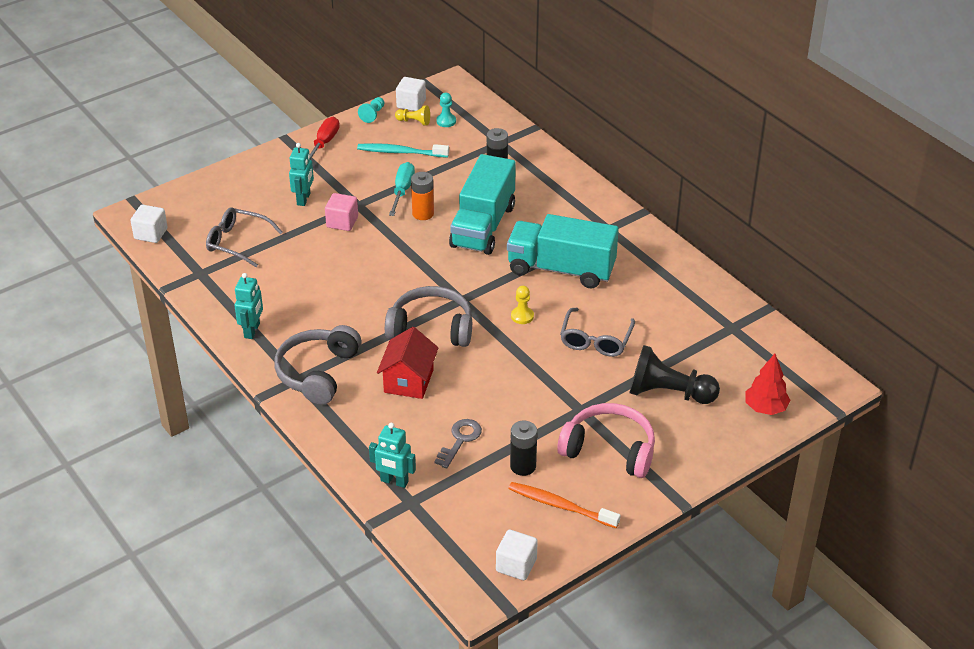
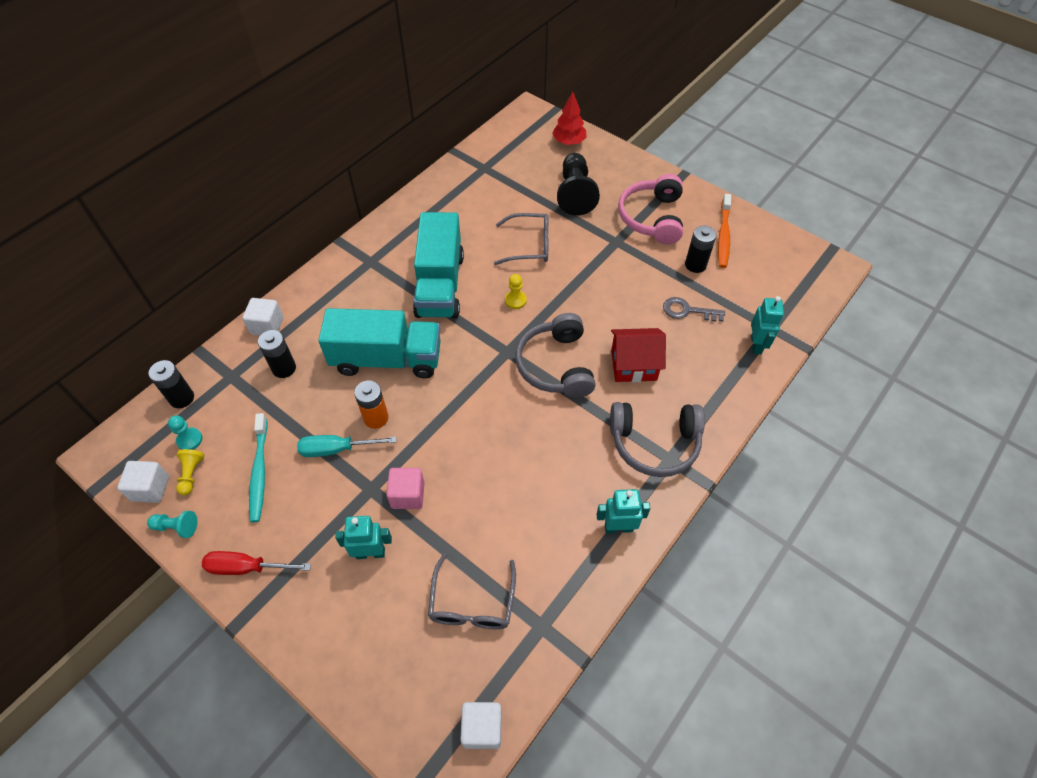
camera: 105 degrees left, 15 degrees up
white cube [496,530,538,580] -> white cube moved to [243,298,283,335]
none -> black battery [148,360,194,408]

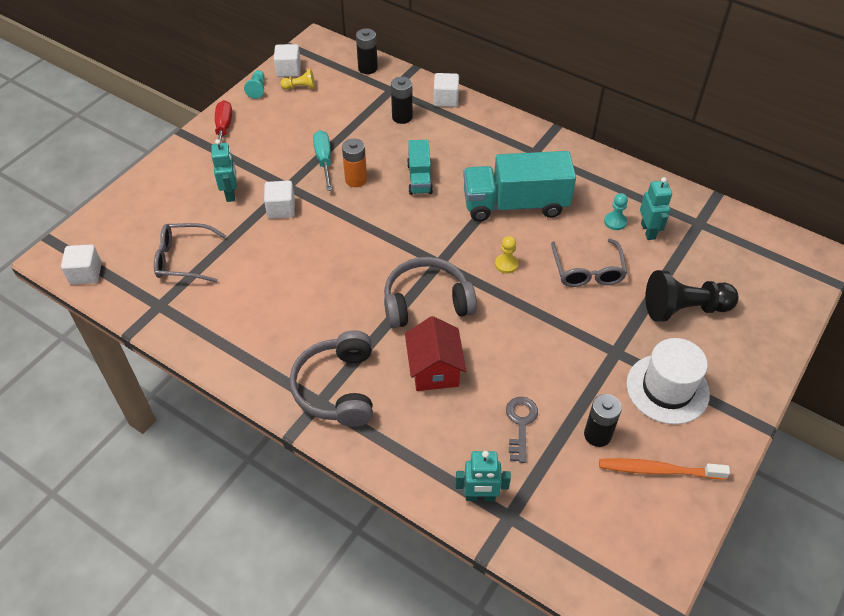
camera: 85 degrees right, 5 degrees down
turquoise pawn [168,415,202,450] -> turquoise pawn moved to [604,193,628,230]
turquoise toothbrush [249,413,268,522] -> none
turquoise truck [318,308,441,378] -> turquoise truck [407,140,433,195], size x0.54
pink cube [386,468,424,509] -> white cube [264,181,295,219]
red tree [552,91,586,145] -> none
turquoise robot [596,489,650,533] -> turquoise robot moved to [640,177,672,240]
pink headphones [618,174,683,244] -> white hat [626,338,710,424]

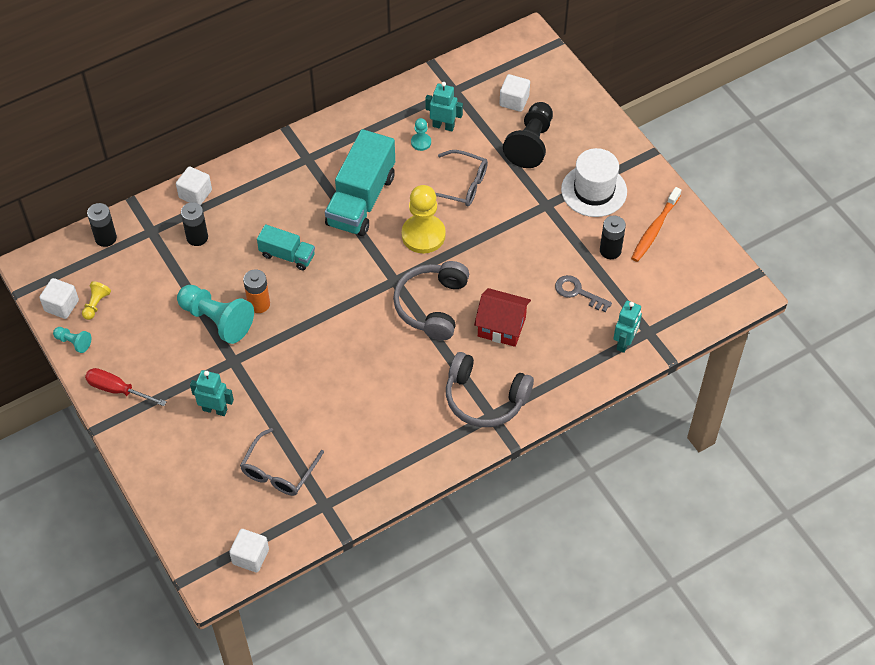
camera: 65 degrees left, 5 degrees up
white cube [264,181,295,219] -> white cube moved to [499,74,530,112]
turquoise screwdriver [313,130,332,191] -> turquoise pawn [177,285,254,344]
yellow pawn [495,236,518,274] -> yellow pawn [402,185,446,253], size x2.08

